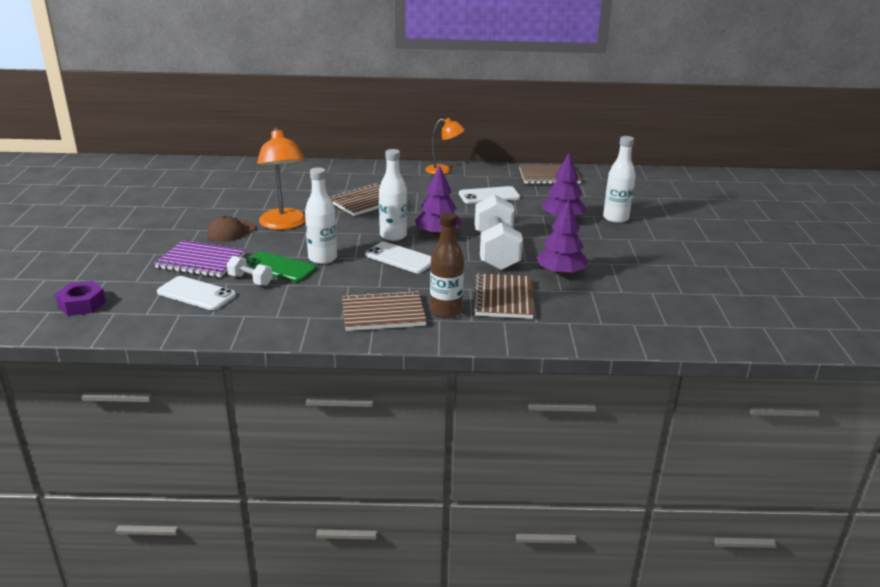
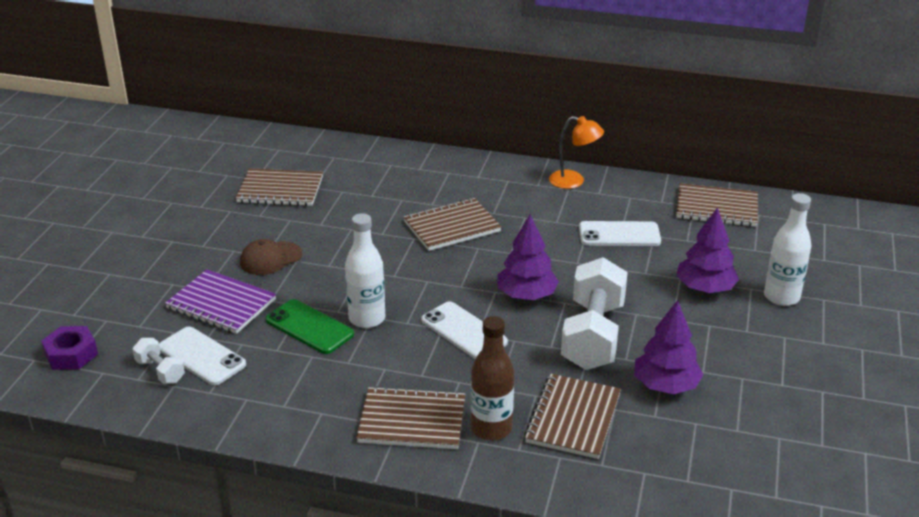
camera: 15 degrees right, 5 degrees up
white dumbbell [227,256,273,286] -> white dumbbell moved to [132,338,185,384]
orange lamp [257,127,306,230] -> none
white bottle [379,149,407,241] -> none
none -> brown notebook [236,168,323,206]

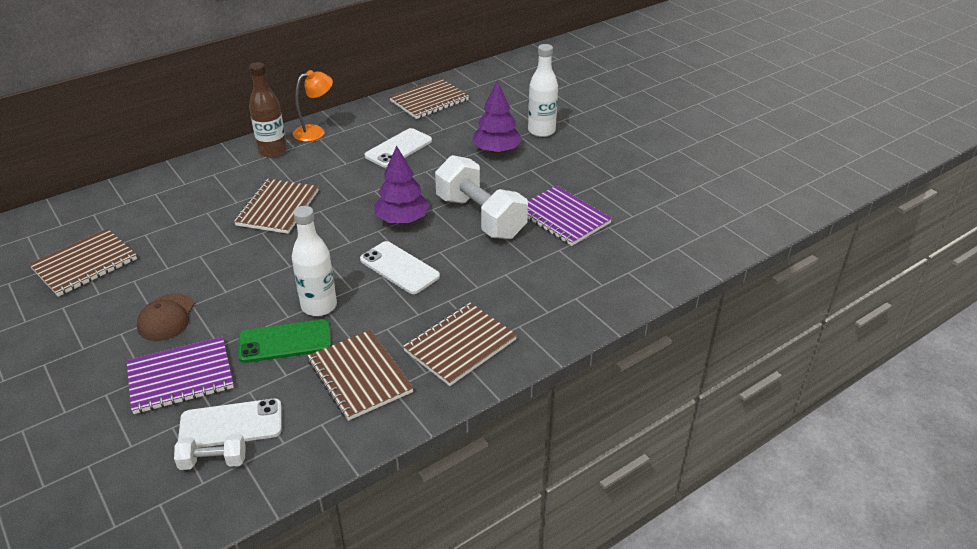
camera: 50 degrees left, 5 degrees up
purple nut [41,326,98,370] -> none
white phone [421,301,508,359] -> white phone turned 45 degrees clockwise [360,241,440,294]
brown bottle [471,316,514,441] -> brown bottle moved to [249,62,287,158]
brown notebook [524,374,621,459] -> brown notebook moved to [308,330,414,421]
purple tree [634,300,704,394] -> purple notebook [528,185,612,246]

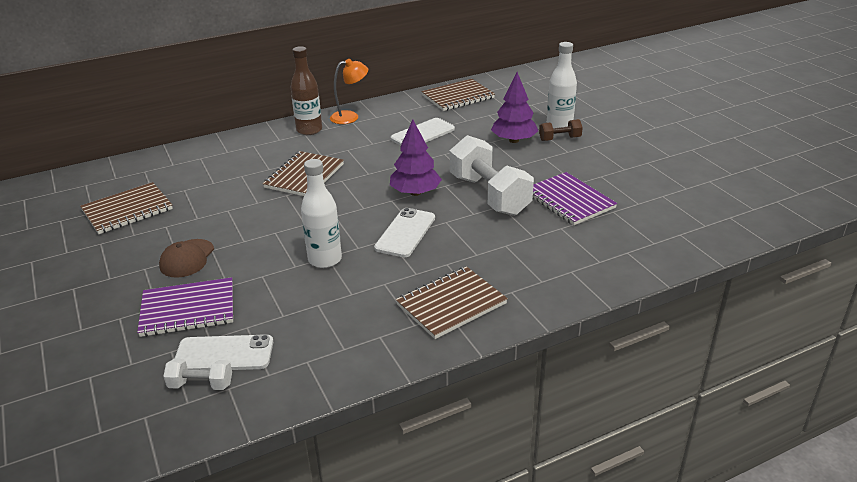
camera: 10 degrees right, 5 degrees down
green phone [238,319,331,363] -> none
brown notebook [308,330,414,421] -> none
white phone [360,241,440,294] -> white phone turned 60 degrees clockwise [374,208,435,257]
none -> brown dumbbell [539,119,583,141]

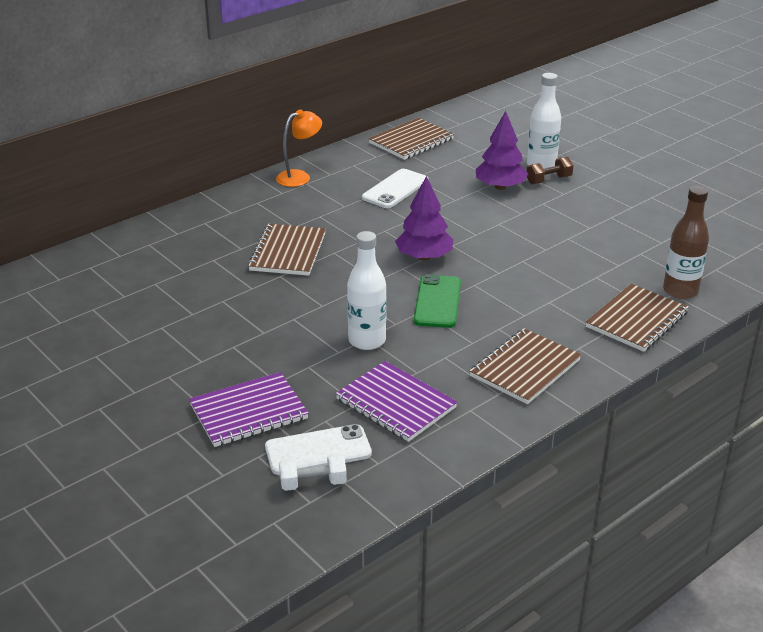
camera: 15 degrees left, 0 degrees up
brown notebook [80,182,173,234] -> brown notebook moved to [586,284,689,352]
brown cap [159,239,214,278] -> none
brown bottle [291,46,322,135] -> brown bottle moved to [663,186,709,299]
white phone [374,208,435,257] -> green phone [414,274,461,328]
white dumbbell [450,135,534,216] -> none
purple notebook [533,172,617,225] -> purple notebook moved to [336,361,457,442]

